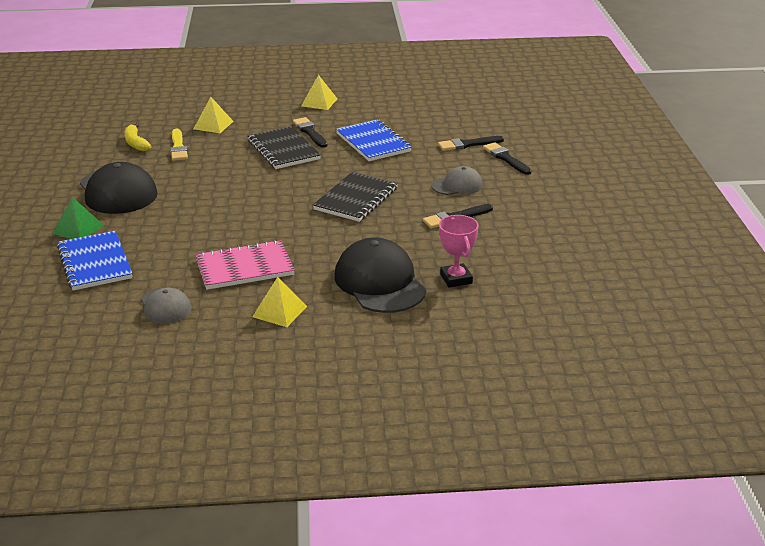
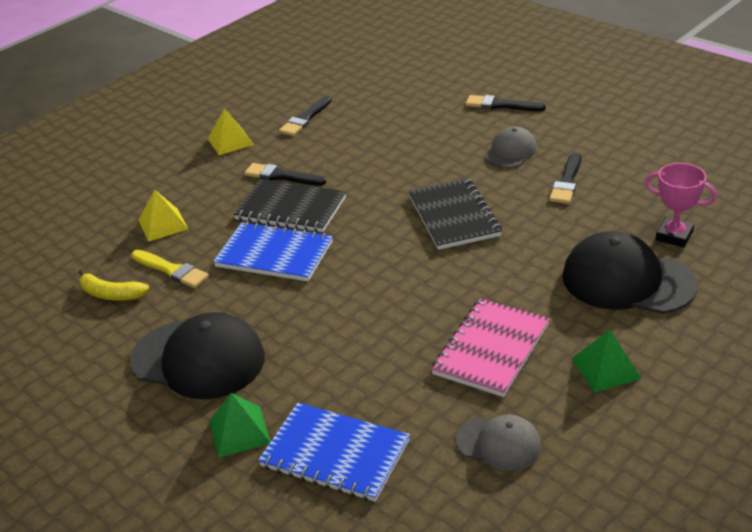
camera: 40 degrees left, 5 degrees up
yellow pyramid [252,277,307,327] -> green pyramid [572,329,642,392]
blue notebook [336,119,412,161] -> blue notebook moved to [213,222,333,281]
black brush [438,136,504,151] -> black brush moved to [279,96,331,136]

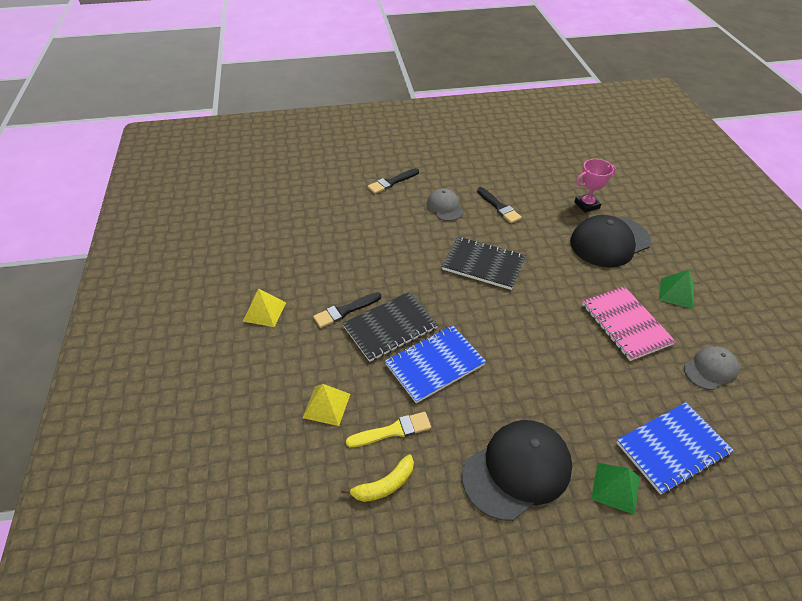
camera: 55 degrees left, 10 degrees up
black brush [279,96,331,136] -> none

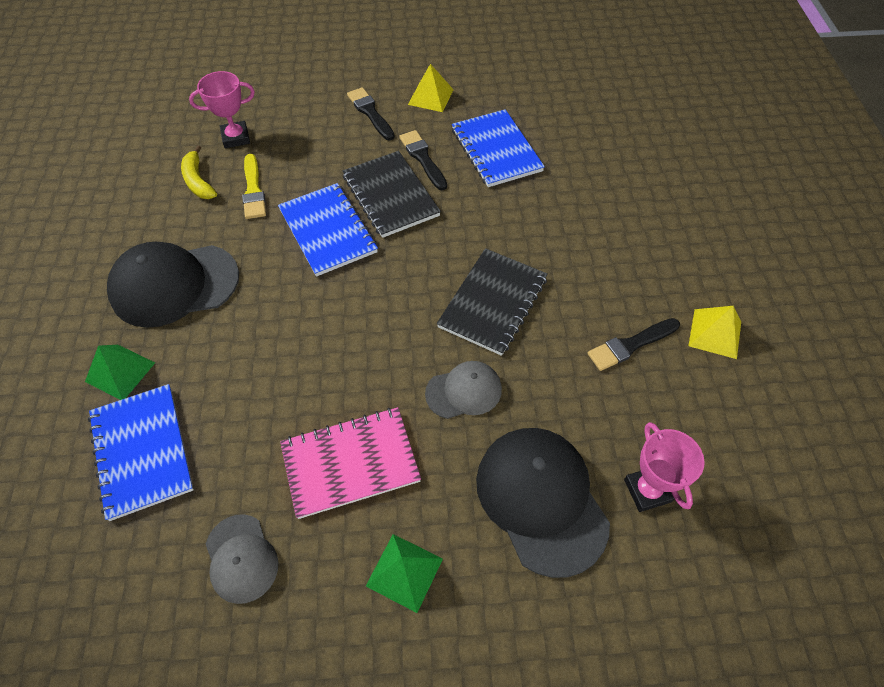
camera: 95 degrees right, 10 degrees up
yellow pyramid [303,384,350,426] -> yellow pyramid moved to [689,306,741,359]
black brush [368,168,419,194] -> black brush moved to [347,87,395,140]
grey cap [427,188,464,221] -> grey cap moved to [425,361,502,419]
black cap [462,420,572,521] -> black cap turned 105 degrees clockwise [107,242,239,328]
none -> pink trophy [189,71,255,148]
none -> blue notebook [452,109,545,187]

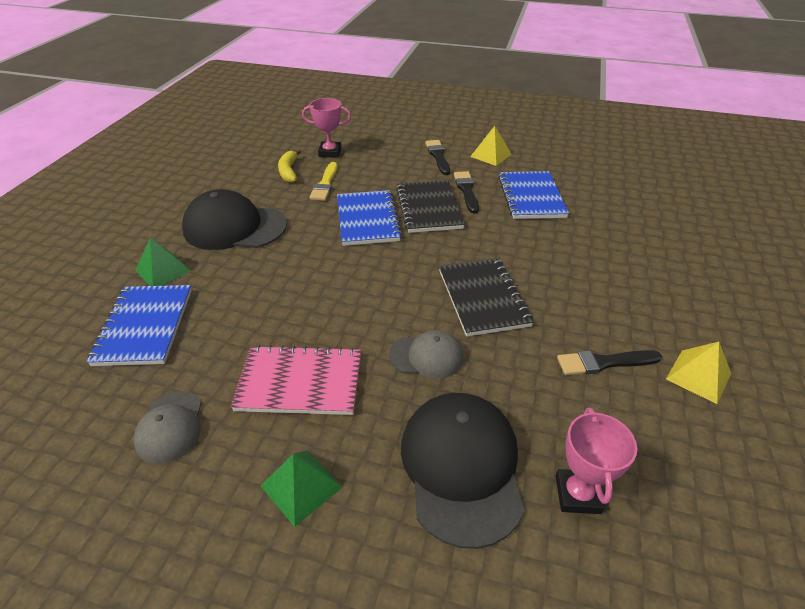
camera: 20 degrees right, 15 degrees down
black notebook [437,248,548,356] -> black notebook turned 60 degrees counterclockwise [439,258,534,337]

